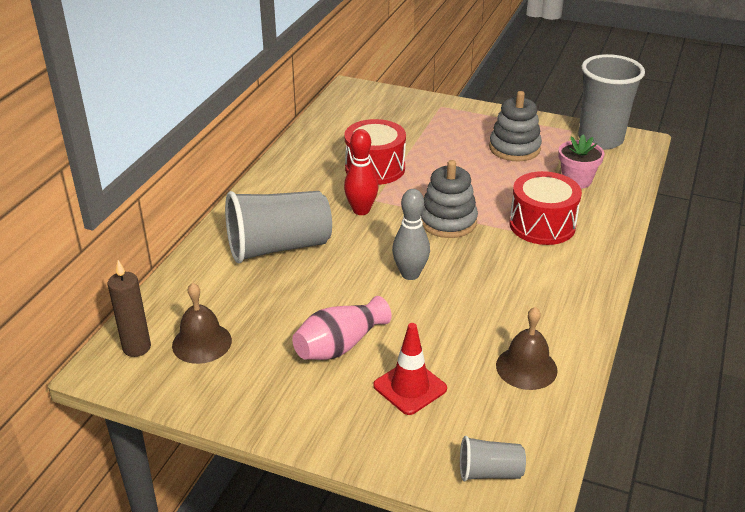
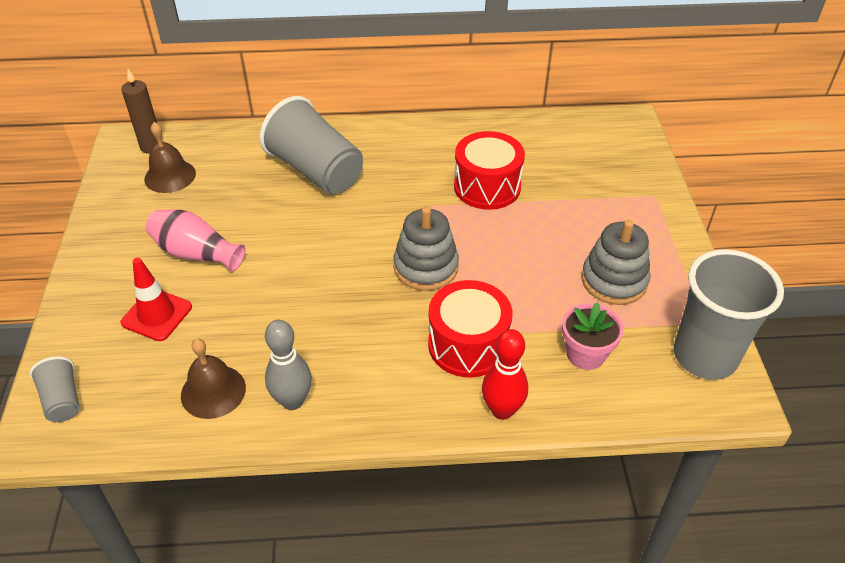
camera: 65 degrees right, 10 degrees up
red bowling pin [344,129,378,215] -> red bowling pin moved to [482,329,528,420]
grey bowling pin [392,189,430,280] -> grey bowling pin moved to [265,320,312,410]

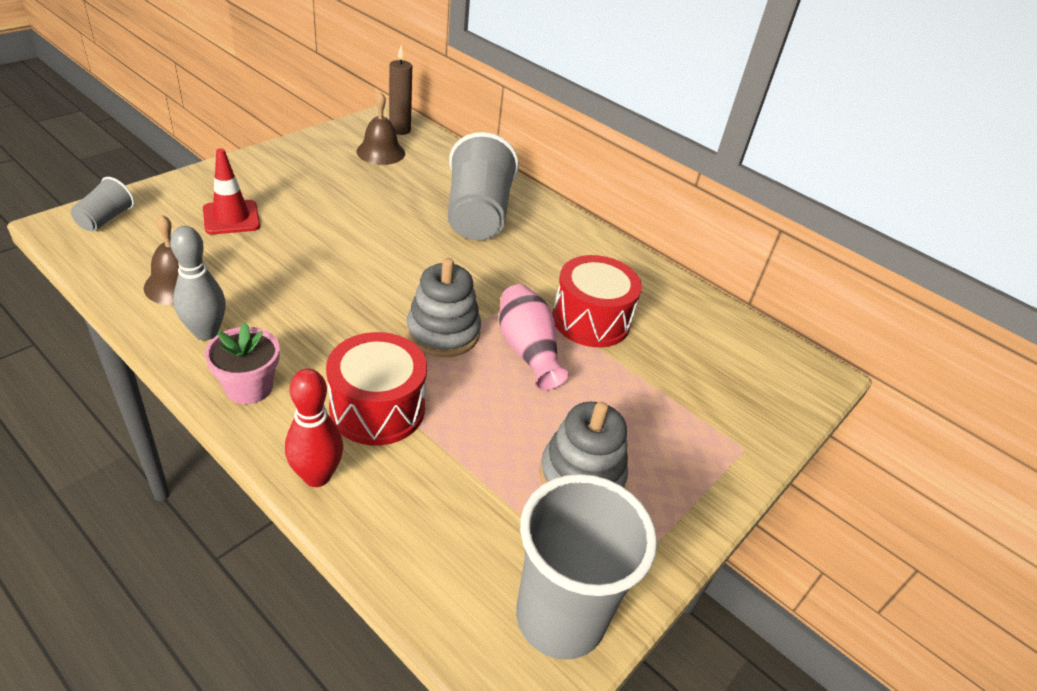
camera: 40 degrees right, 5 degrees down
pink vase [146,209,246,272] -> pink vase moved to [499,284,569,391]
pink flower pot [562,302,623,370] -> pink flower pot moved to [205,323,280,404]

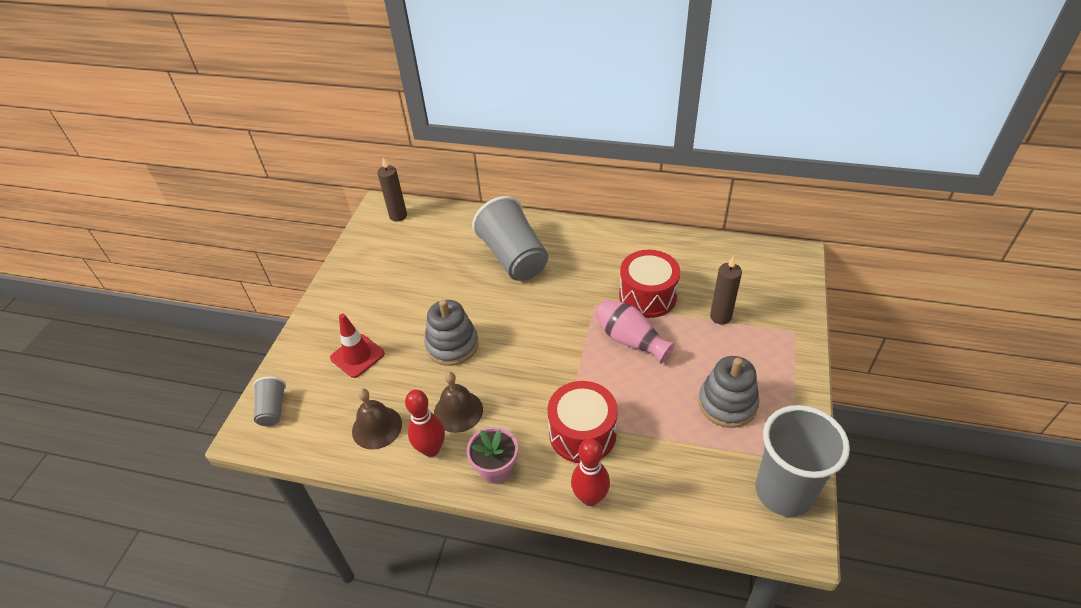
camera: 20 degrees left, 5 degrees up
grey bowling pin [170,226,226,340] -> red bowling pin [405,390,445,457]
brown bell [356,92,405,165] -> brown bell moved to [434,372,483,433]
grey stacking toy [406,258,481,357] -> grey stacking toy moved to [425,300,479,366]
none -> brown candle [710,256,742,325]

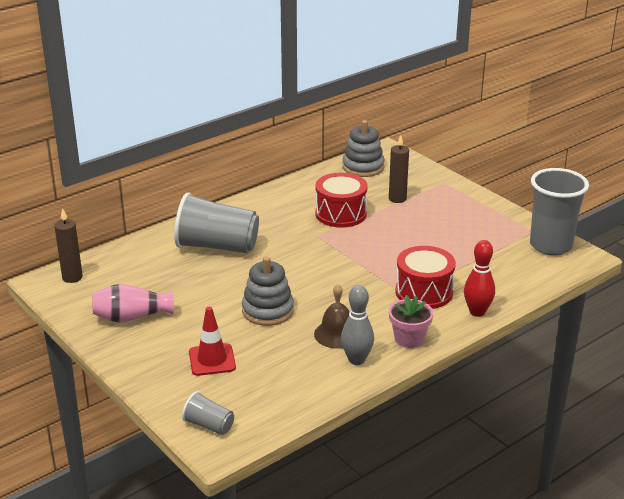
camera: 55 degrees left, 15 degrees down
brown bell [352,389,402,450] -> none
red bowling pin [405,390,445,457] -> grey bowling pin [341,285,374,365]
pink vase [595,299,675,364] -> pink vase moved to [93,284,174,322]
grey stacking toy [698,356,759,428] -> grey stacking toy moved to [342,120,384,177]

